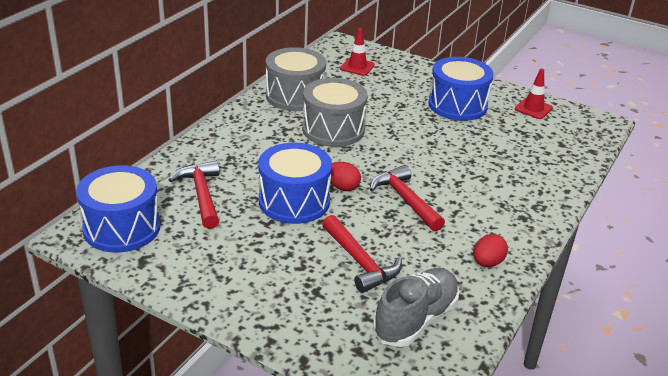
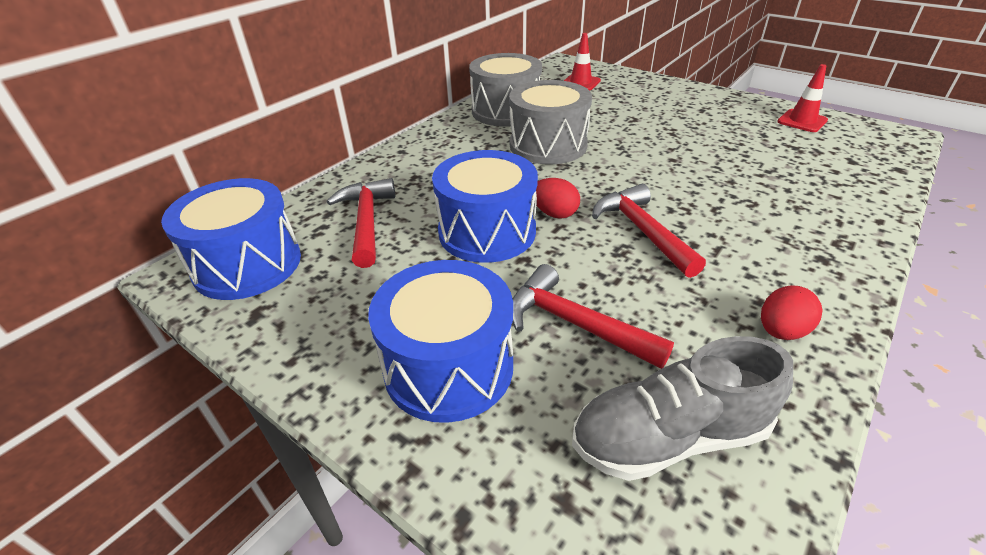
camera: 10 degrees right, 5 degrees up
red hammer [322,215,402,293] -> red hammer turned 150 degrees clockwise [512,264,674,369]
grey shoe [373,268,459,347] -> grey shoe turned 150 degrees counterclockwise [572,336,793,481]
blue drum [428,57,494,121] -> blue drum moved to [368,260,513,423]

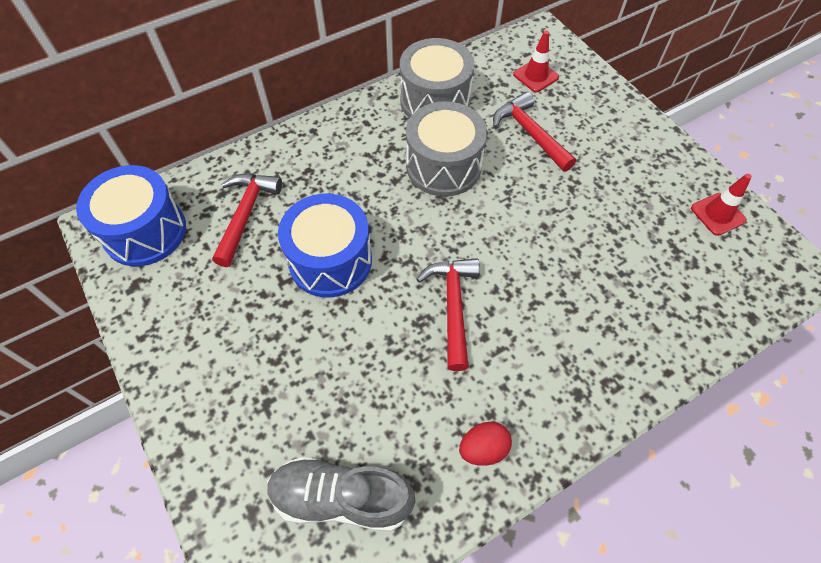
camera: 20 degrees right, 20 degrees up
blue drum [368,260,513,423] -> none
red hammer [512,264,674,369] -> red hammer moved to [493,92,576,172]
red egg [536,178,580,219] -> none

